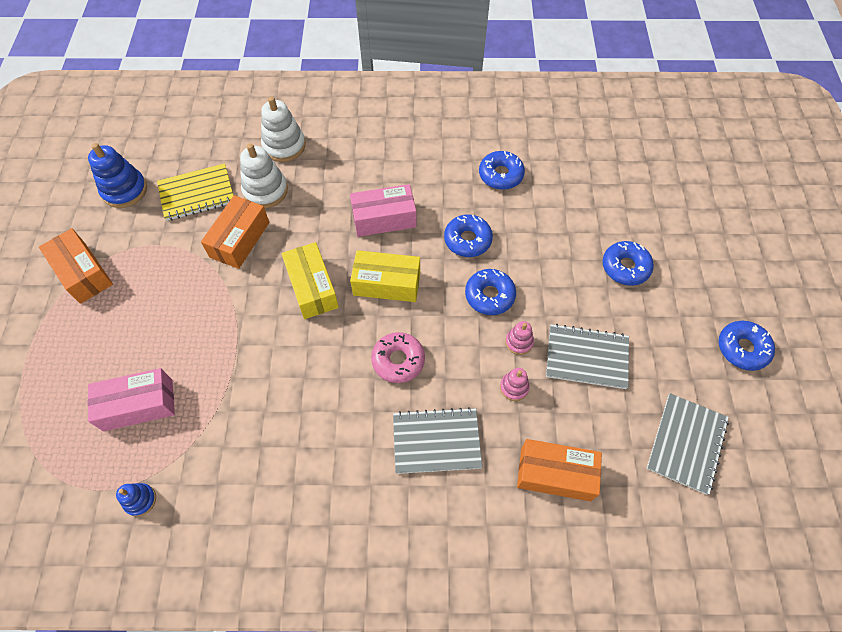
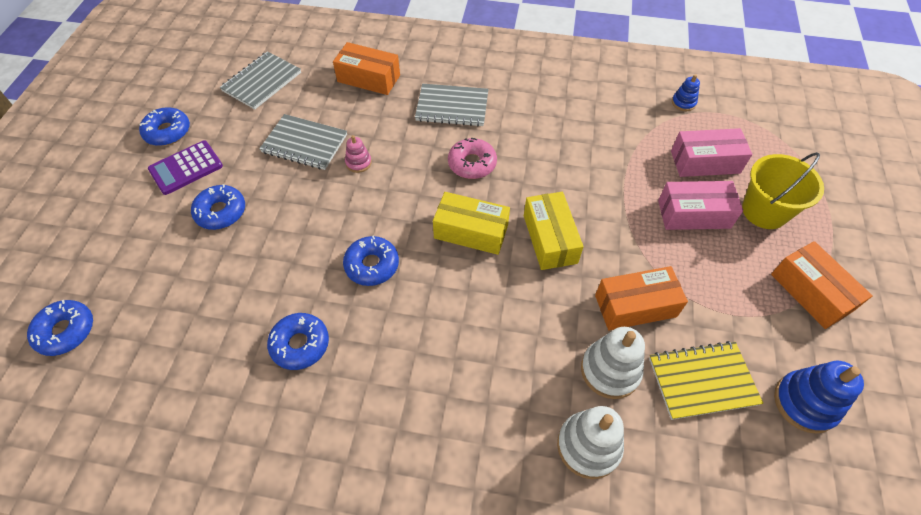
camera: 170 degrees left, 5 degrees down
orange box [201,195,270,269] -> orange box turned 45 degrees clockwise [595,266,688,330]
pink box [350,184,417,237] -> pink box moved to [658,181,743,230]
blue donut [465,269,516,315] -> blue donut moved to [27,300,93,356]
pink stacking toy [500,368,530,401] -> none
none -> purple calculator [148,141,223,195]
none -> yellow bucket [742,152,824,229]

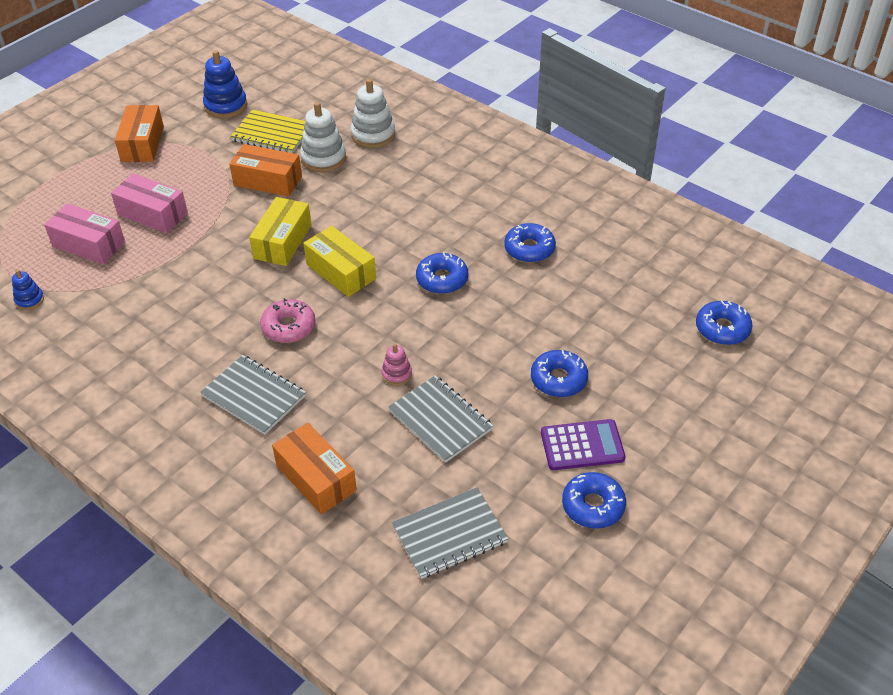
camera: 150 degrees left, 10 degrees down
yellow bucket [742,152,824,229] -> none

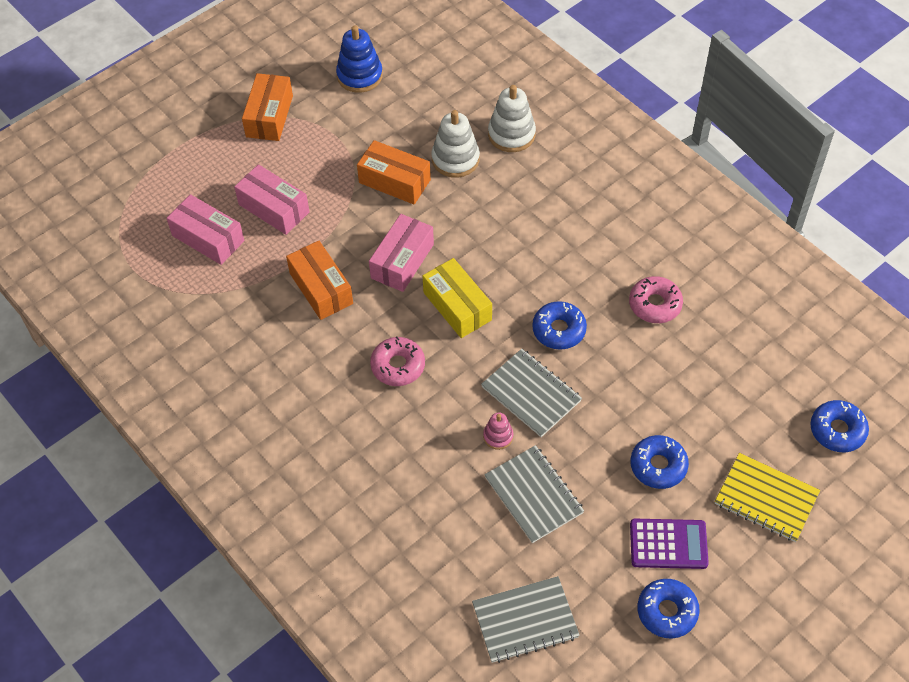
camera: 10 degrees right, 10 degrees up
blue stacking toy [12,270,44,310] -> none
grey notebook [200,355,306,435] -> grey notebook moved to [481,349,582,437]
yellow notebook [230,110,305,153] -> yellow notebook moved to [715,453,820,542]
yellow box [249,197,312,266] -> pink box [369,214,434,292]
orange box [272,423,357,514] -> orange box moved to [286,241,353,320]
blue donut [504,223,556,263] -> pink donut [629,276,683,323]

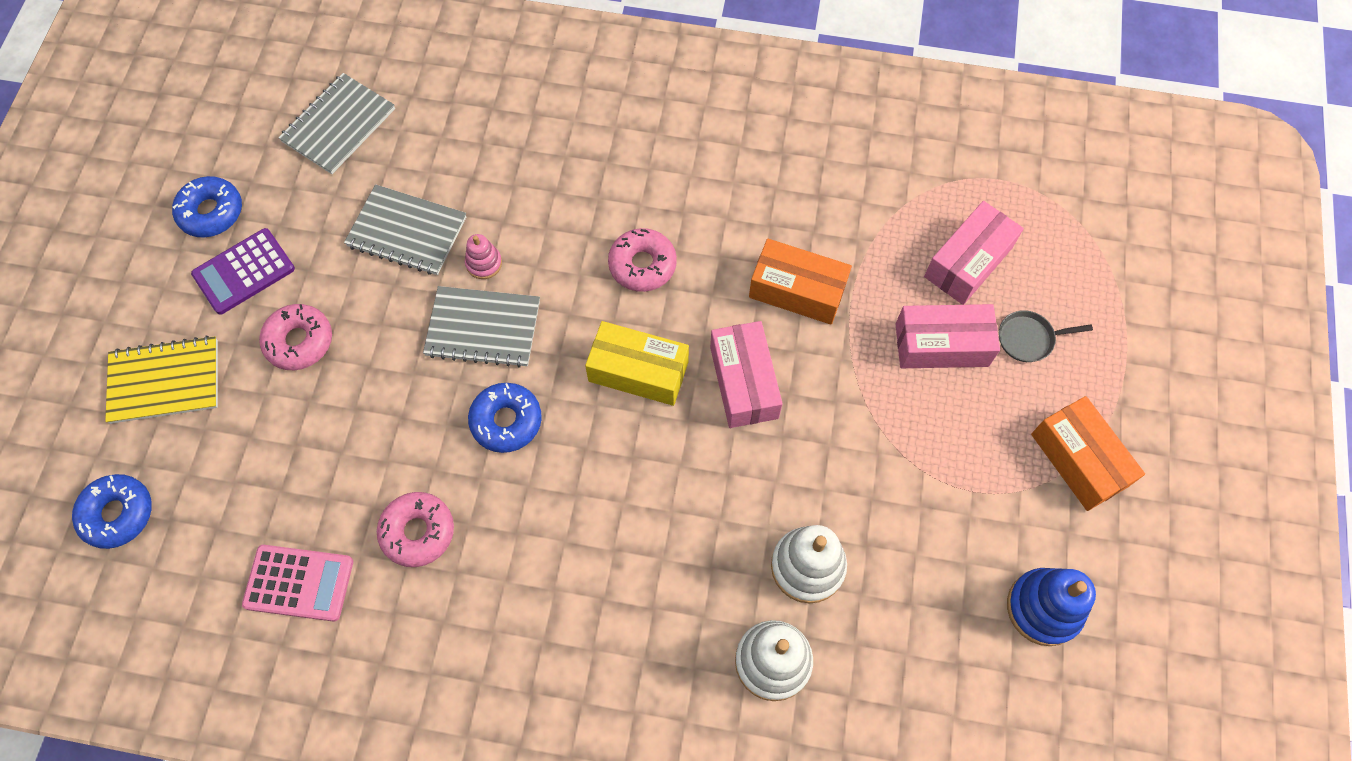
camera: 140 degrees right, 10 degrees up
pink box [167,194,244,265] -> pink box turned 45 degrees counterclockwise [924,201,1024,305]
orange box [357,140,431,204] -> none
blue donut [630,435,689,489] -> pink donut [259,304,332,370]
none -> pink calculator [242,545,353,622]
none -> grey pan [999,310,1093,362]

